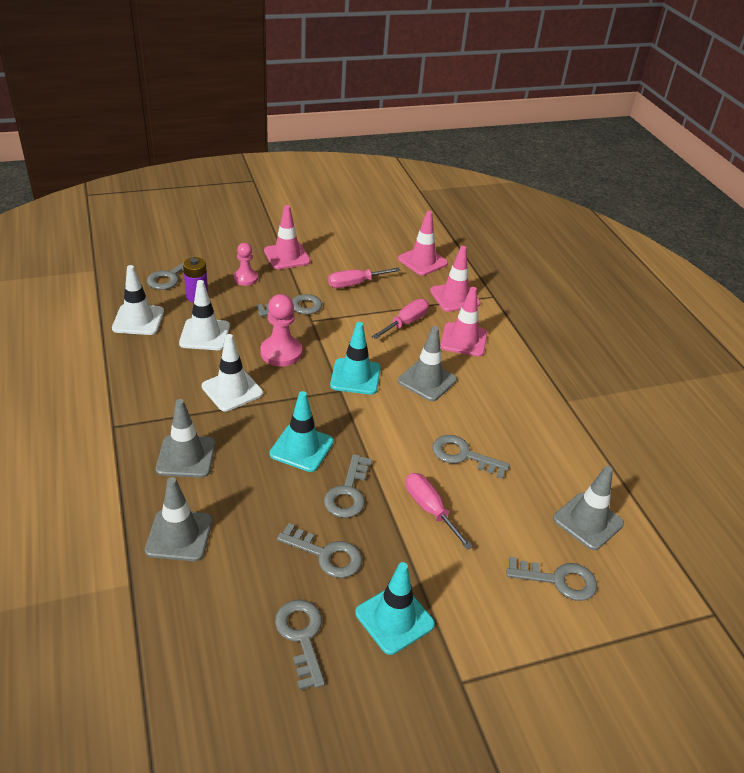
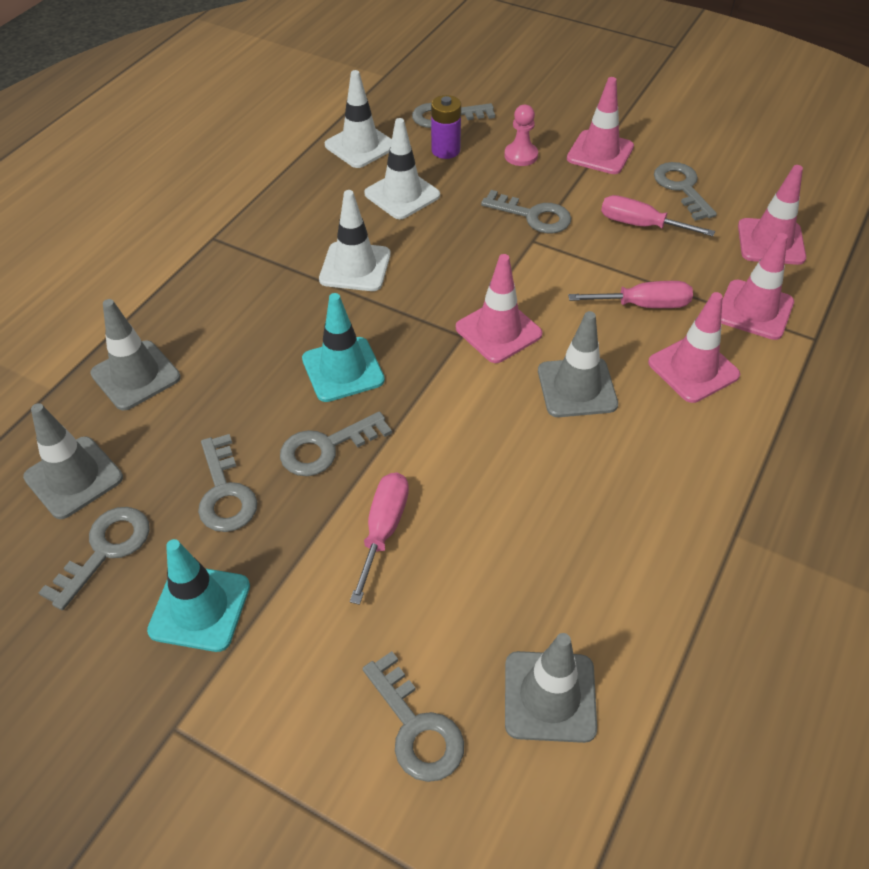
camera: 50 degrees right, 10 degrees up
grey traffic cone [156,399,216,478] -> grey traffic cone moved to [23,403,123,519]
pink pawn [260,294,302,366] -> none
turquoise traffic cone [330,322,381,395] -> pink traffic cone [456,254,543,363]
grey key [432,435,510,479] -> grey key moved to [654,162,717,221]

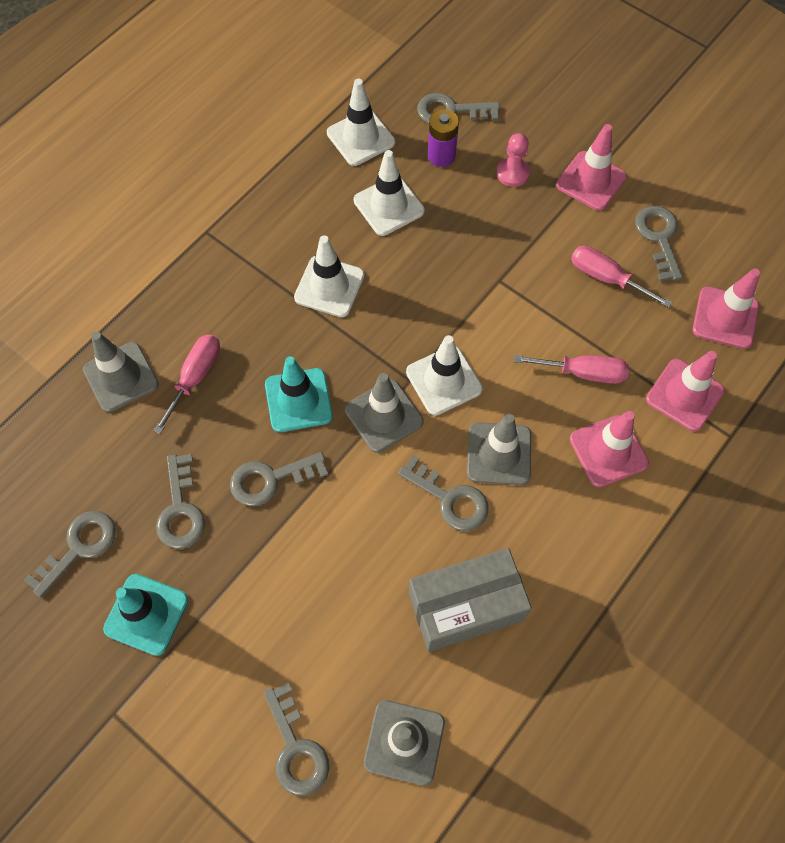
camera: 10 degrees right, 15 degrees up
grey traffic cone [23,403,123,519] -> grey traffic cone moved to [345,373,424,453]
pink screwdriver [350,472,409,605] -> pink screwdriver moved to [154,334,220,434]
pink traffic cone [456,254,543,363] -> white traffic cone [406,335,483,416]
grey key [481,190,571,233] -> grey key moved to [398,455,488,531]
none -> grey box [409,548,532,652]

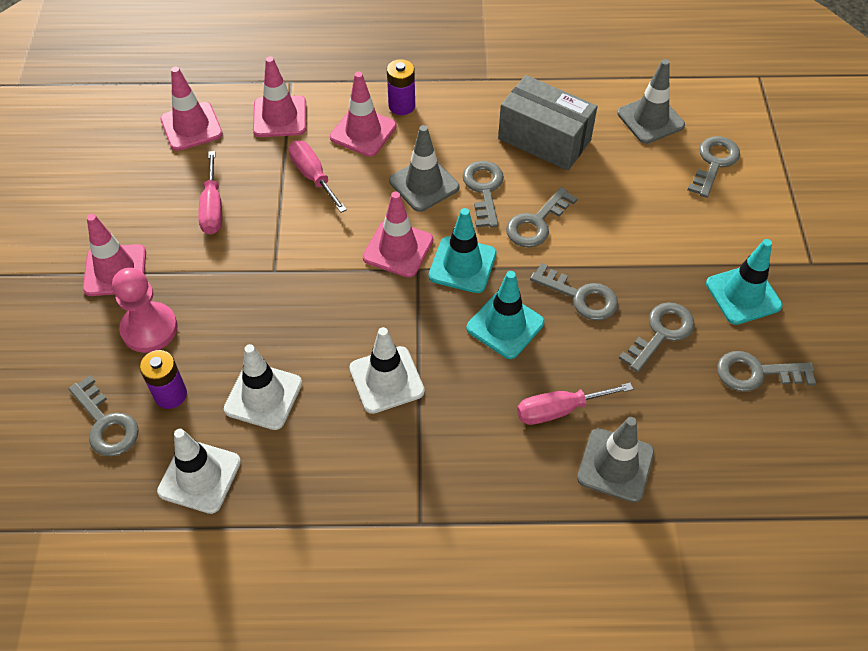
camera: 130 degrees left, 10 degrees down
grey traffic cone [345,373,424,453] -> turquoise traffic cone [428,208,497,293]
white traffic cone [406,335,483,416] -> pink traffic cone [363,191,433,278]
pink pawn [497,133,530,187] -> pink pawn [112,268,178,353], size x1.54
grey key [635,206,683,281] -> grey key moved to [506,187,578,248]
none -> purple battery [387,59,415,115]

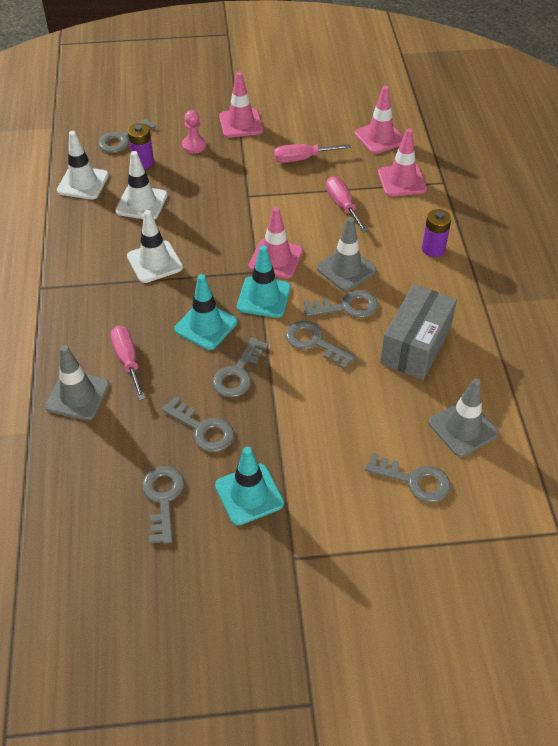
camera: 85 degrees right, 5 degrees down
pink pawn [112,268,178,353] -> pink pawn [182,110,207,154], size x0.65
pink screwdriver [289,140,347,213] -> pink screwdriver turned 75 degrees counterclockwise [326,176,368,232]
pink traffic cone [330,72,397,157] -> none

